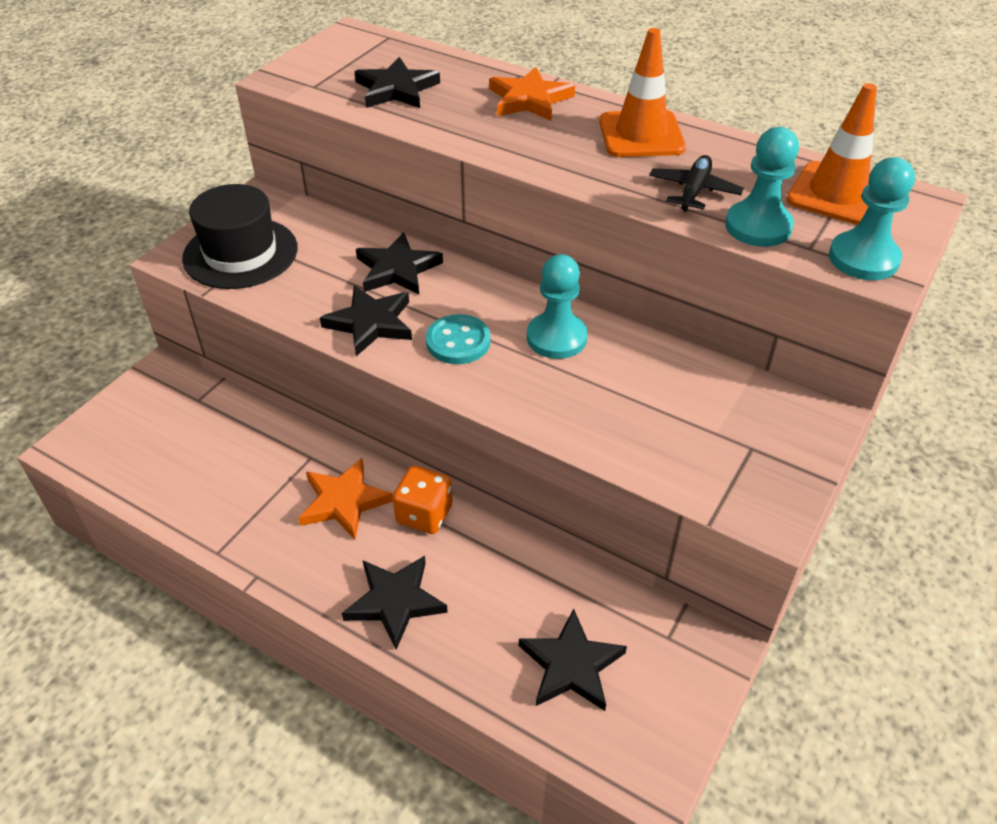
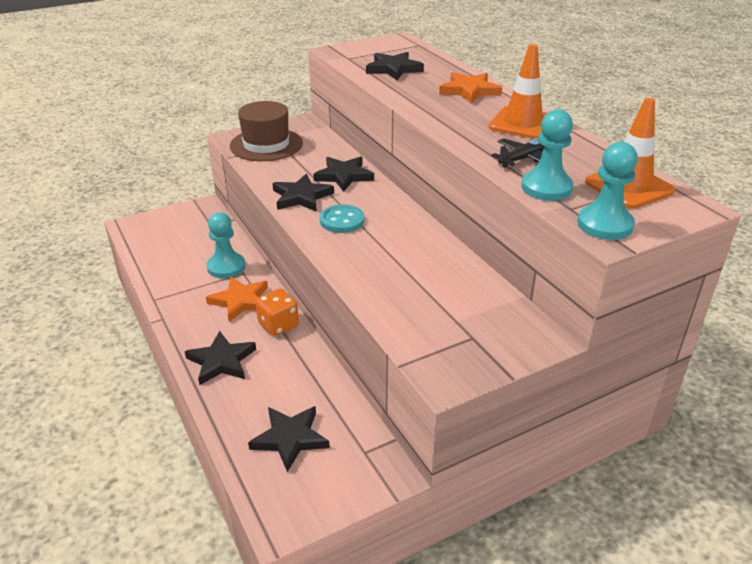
camera: 30 degrees right, 10 degrees down
black hat [182,184,298,289] -> brown hat [230,101,303,161]
turquoise pawn [527,254,588,359] -> turquoise pawn moved to [207,212,246,278]

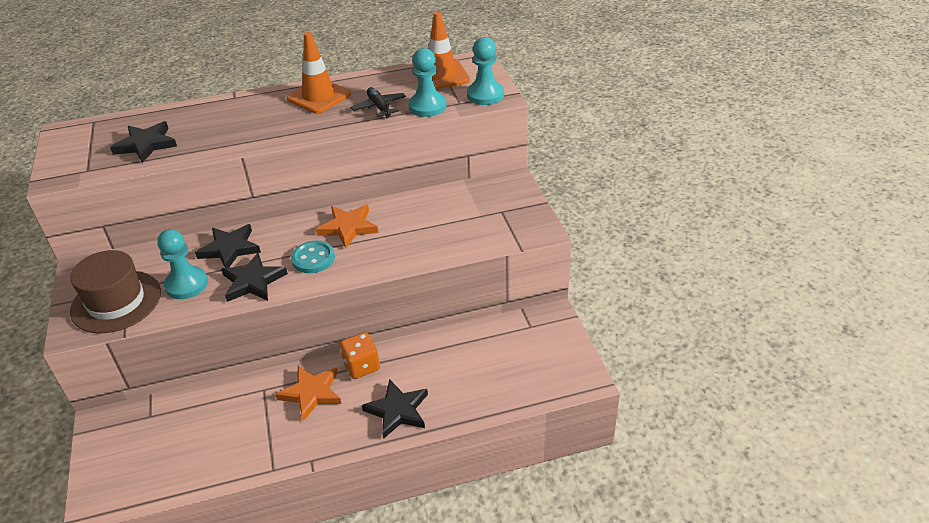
camera: 75 degrees left, 5 degrees up
turquoise pawn [207,212,246,278] -> turquoise pawn moved to [157,229,208,299]
black star [248,406,330,472] -> none
orange star [439,72,502,104] -> orange star moved to [316,205,378,248]

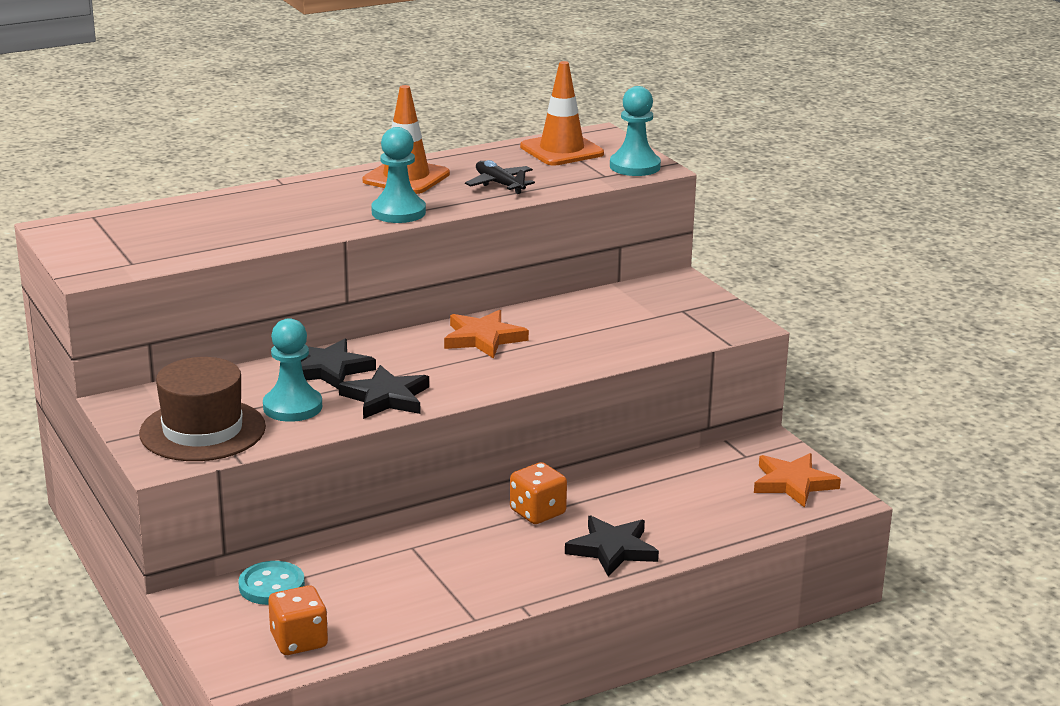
camera: 15 degrees left, 15 degrees down
black star [110,121,177,163] -> none
orange star [275,366,342,421] -> orange star moved to [754,453,841,508]
turquoise button [291,241,335,273] -> turquoise button moved to [238,561,305,605]
turquoise pawn [408,48,447,117] -> turquoise pawn moved to [371,127,426,223]
none -> orange dice [268,585,328,655]

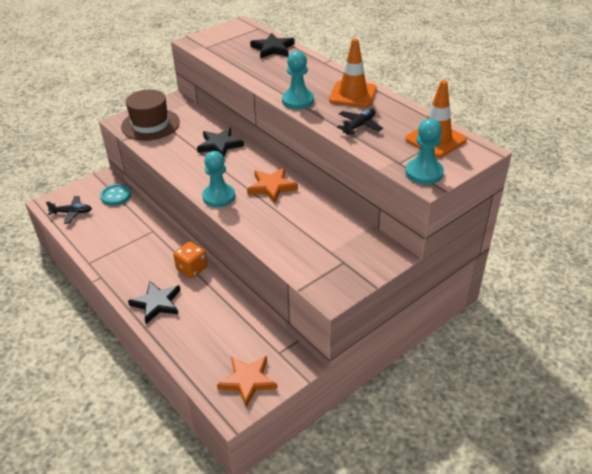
camera: 80 degrees right, 15 degrees up
turquoise pawn [263,318,322,422] -> turquoise pawn moved to [202,151,235,207]
orange dice [268,585,328,655] -> black plane [46,196,92,224]
black star [339,365,429,419] -> black star moved to [250,33,295,58]

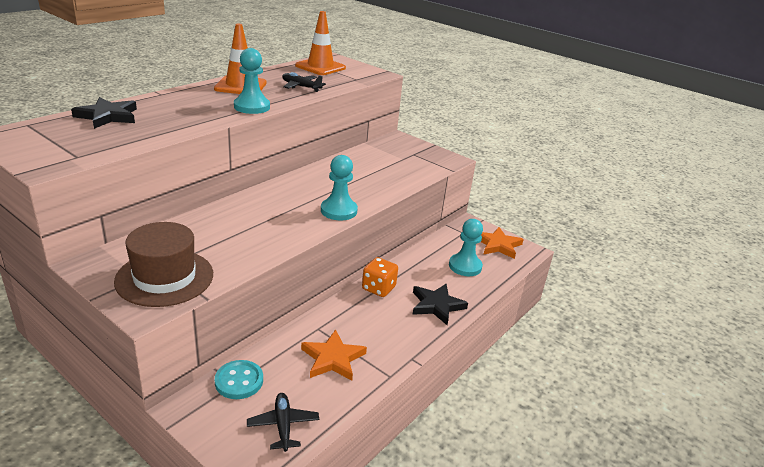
camera: 105 degrees left, 10 degrees down
black star [197,128,244,157] -> none
orange star [247,168,298,203] -> orange star moved to [301,330,367,381]
turquoise pawn [405,118,444,184] -> turquoise pawn moved to [449,219,483,276]

